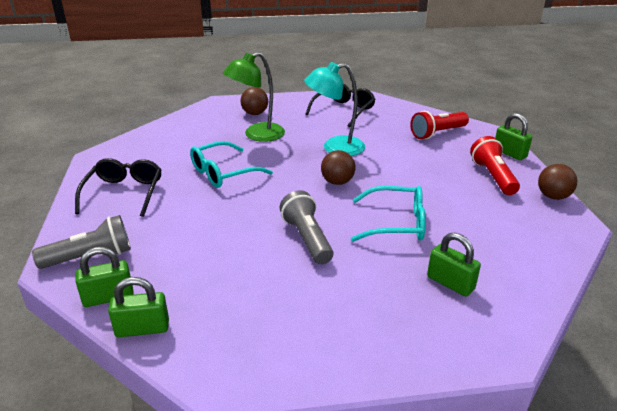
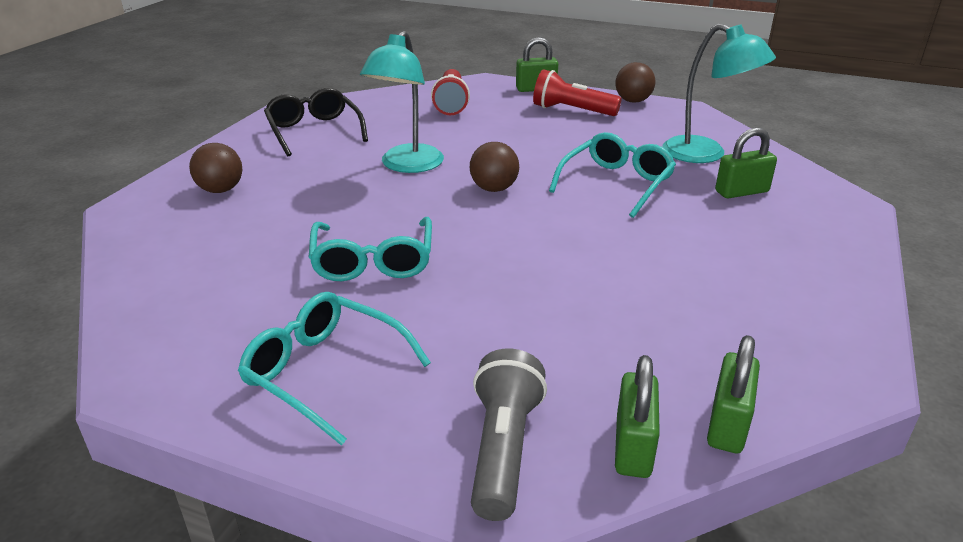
camera: 60 degrees left, 0 degrees up
black glasses [75,158,162,217] -> turquoise glasses [238,292,431,446]
green lamp [223,52,285,142] -> none
grey flashlight [279,190,333,264] -> none
none -> turquoise lamp [662,24,776,163]

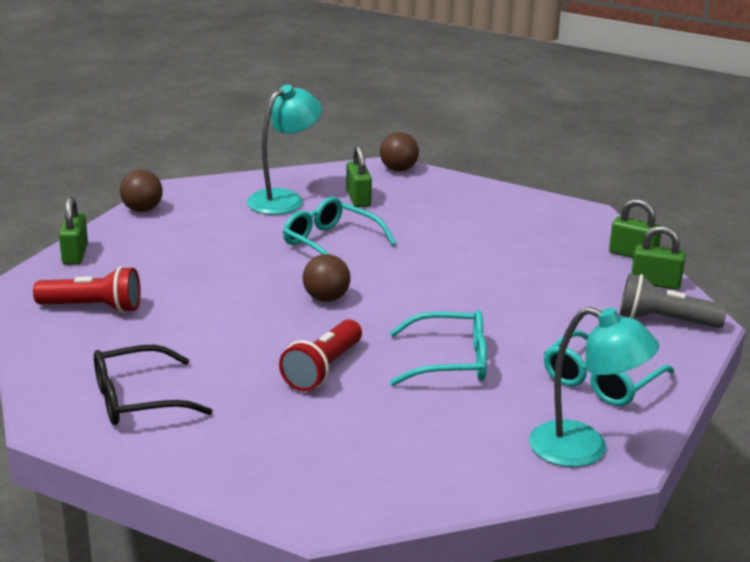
camera: 85 degrees left, 5 degrees down
brown ball [189,143,242,193] -> brown ball moved to [380,132,419,171]
turquoise lamp [360,31,444,173] -> turquoise lamp moved to [529,307,659,467]
red flashlight [533,69,621,116] -> red flashlight moved to [279,319,362,391]

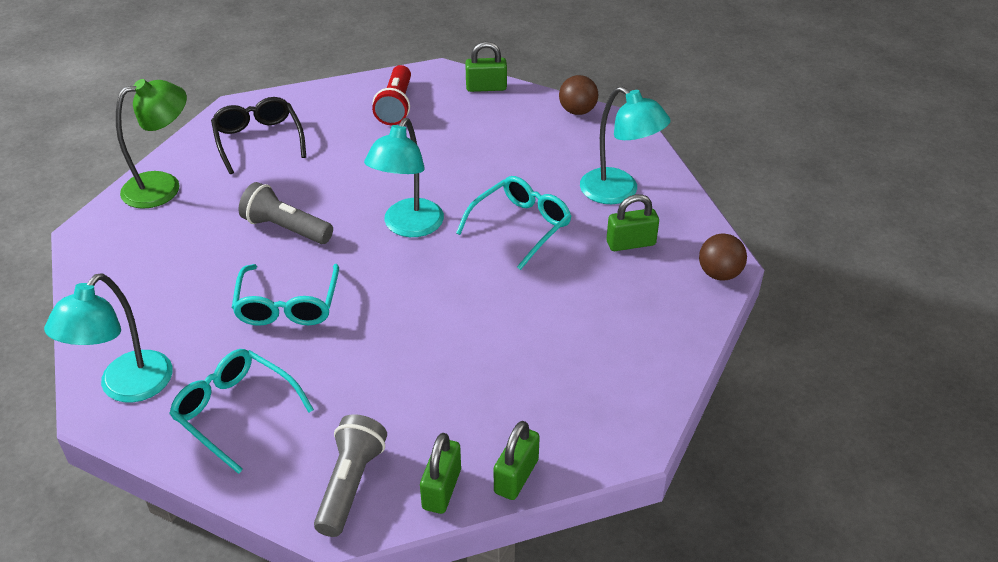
camera: 90 degrees right, 15 degrees up
red flashlight [279,319,362,391] -> grey flashlight [239,182,333,244]
brown ball [303,254,351,302] -> turquoise lamp [364,118,444,237]
none -> green lamp [116,79,187,209]

